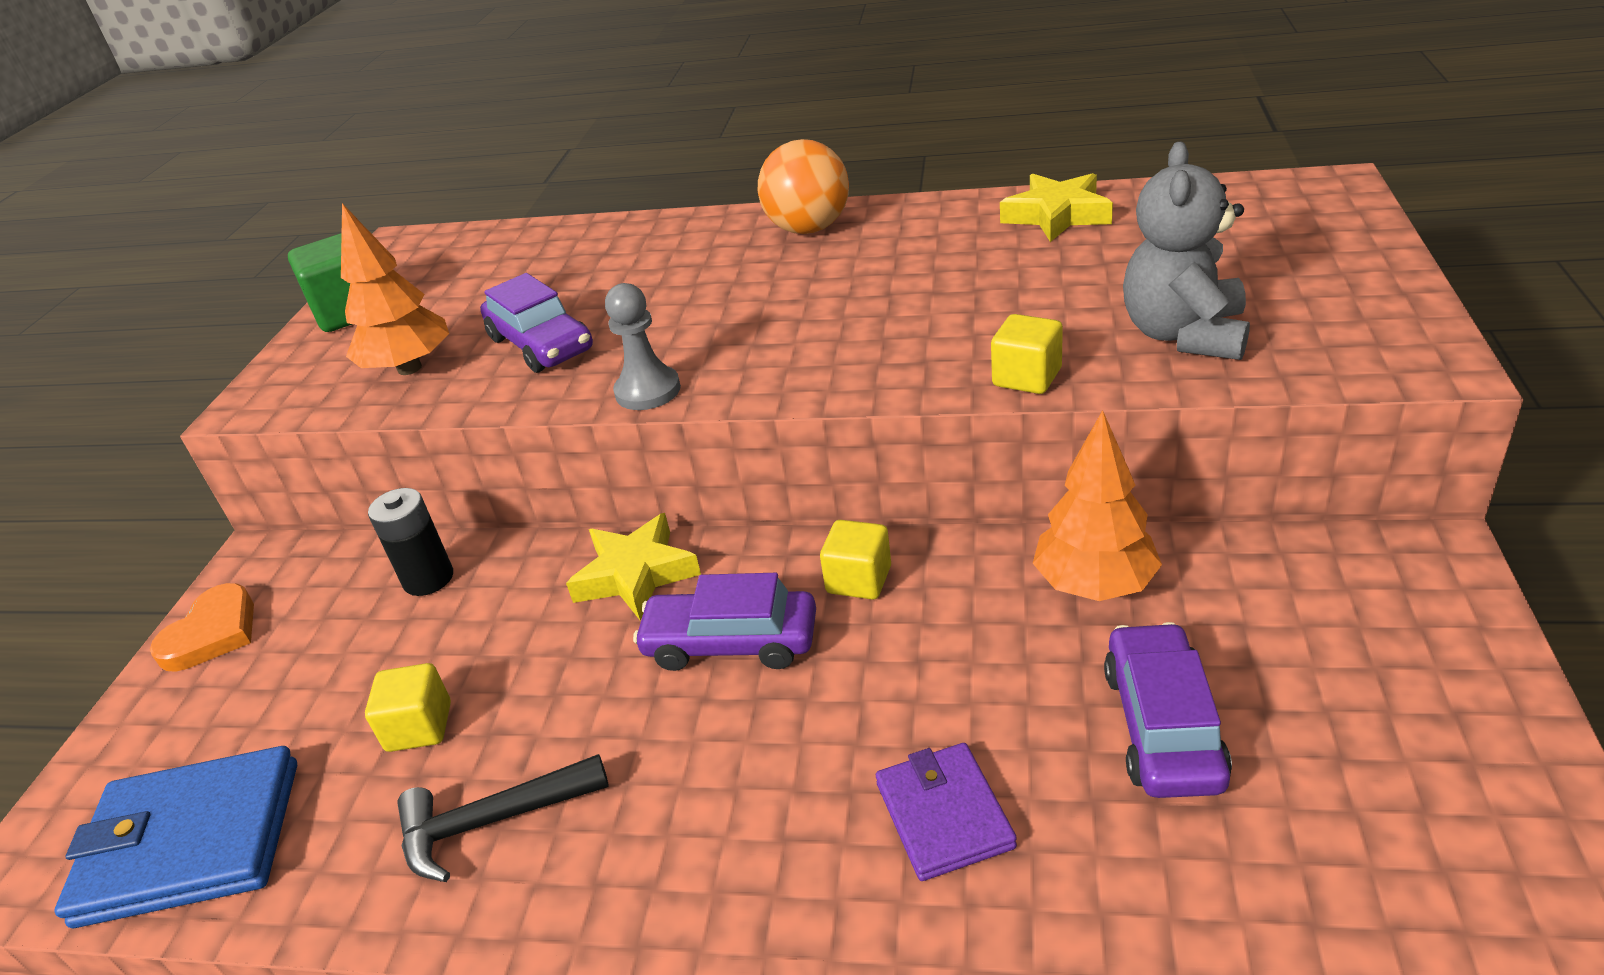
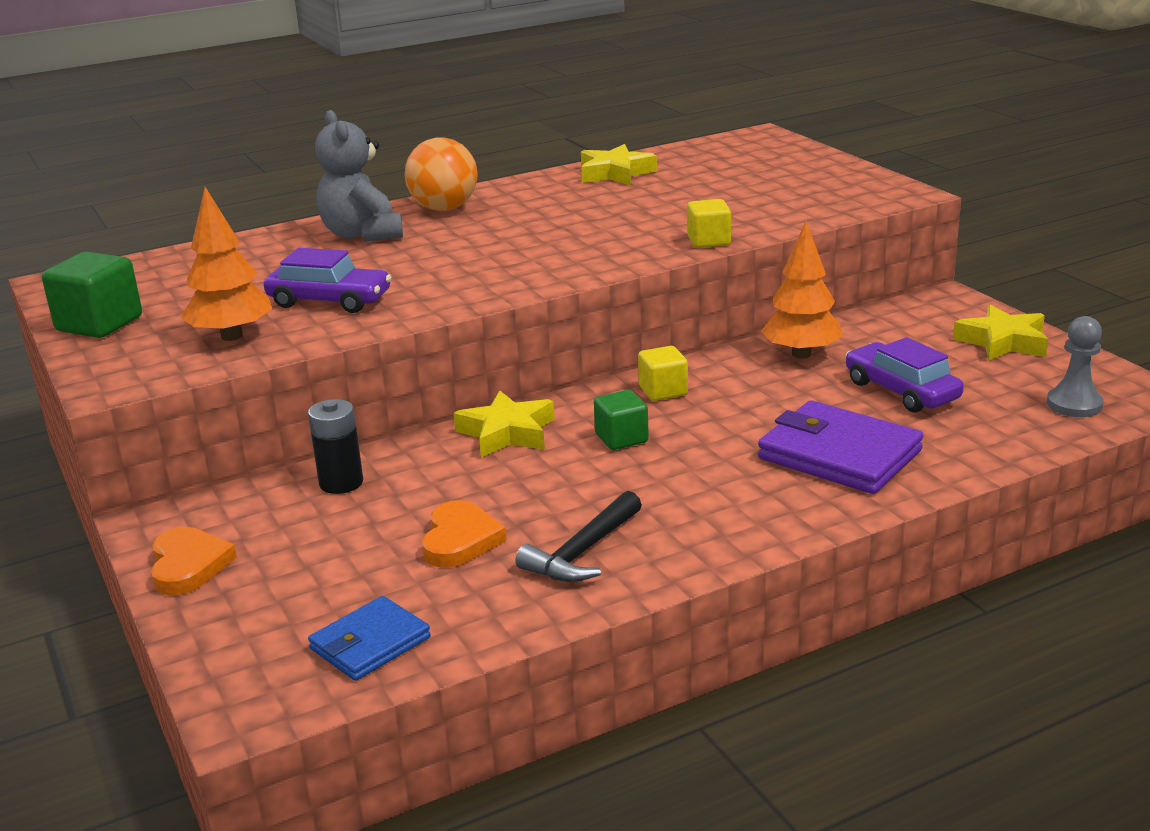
camera: 40 degrees left, 10 degrees down
blue wallet [54,746,297,928] -> blue wallet [308,596,431,681], size x0.61
yellow cube [365,663,451,752] -> orange heart [422,500,507,568]
grey pawn [605,283,681,410] -> grey pawn moved to [1047,316,1104,417]
purple car [633,573,816,671] -> green cube [594,390,649,450]
purple wallet [876,743,1017,881] -> purple wallet [758,400,924,494], size x1.65
grey teddy bear [1123,142,1250,360] -> grey teddy bear moved to [315,110,403,242]
none -> yellow star [953,305,1048,361]

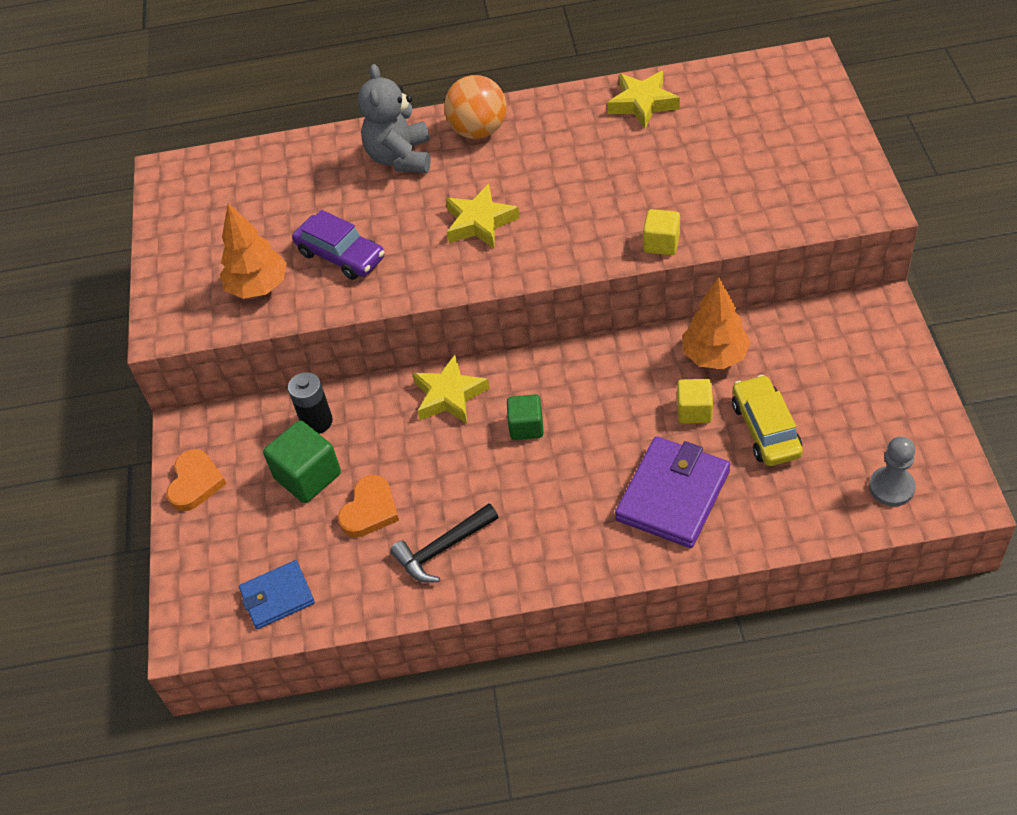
camera: 25 degrees right, 25 degrees up
green cube [42,252,142,338] -> green cube moved to [263,420,341,503]
yellow cube [638,346,688,401] -> yellow cube moved to [677,379,713,424]
purple wallet [758,400,924,494] -> purple wallet turned 60 degrees clockwise [615,436,730,548]
purple car [846,337,964,413] -> yellow car [732,375,803,466]
yellow star [953,305,1048,361] -> yellow star moved to [445,184,520,248]

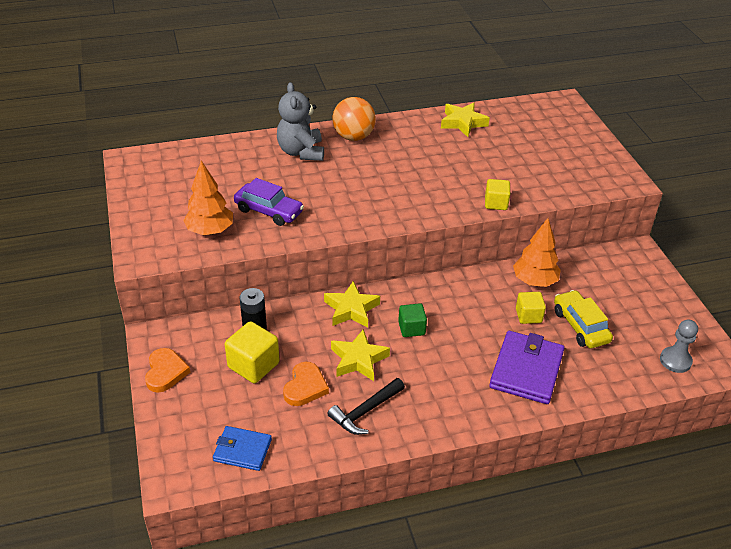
camera: 15 degrees left, 10 degrees down
blue wallet [239,560,315,629] -> blue wallet turned 45 degrees clockwise [213,426,272,471]
green cube [263,420,341,503] -> yellow cube [225,321,280,383]
yellow star [445,184,520,248] -> yellow star moved to [331,329,390,381]

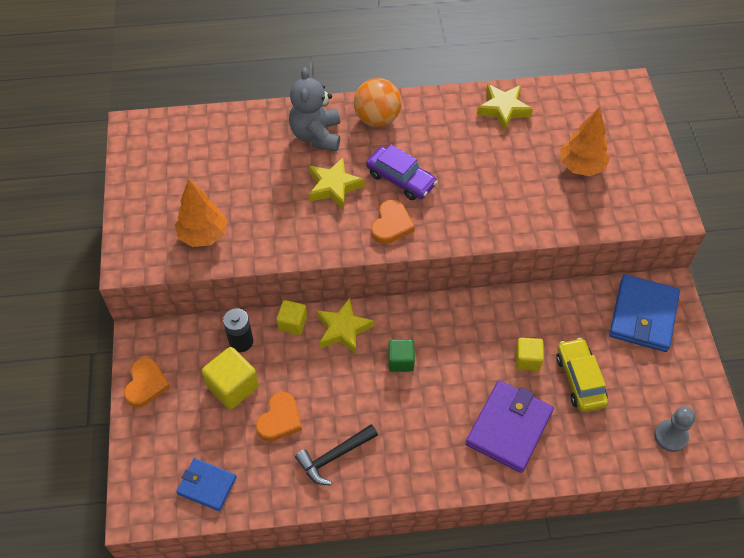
camera: 10 degrees right, 15 degrees up
purple car [234,178,304,226] -> purple car moved to [366,144,438,200]
yellow star [331,329,390,381] -> yellow star moved to [309,157,365,210]
yellow cube [485,179,510,210] -> yellow cube moved to [276,300,307,335]
orange tree [513,218,561,287] -> orange tree moved to [560,108,610,176]
none -> orange heart [371,200,415,244]
none -> blue wallet [609,275,680,352]

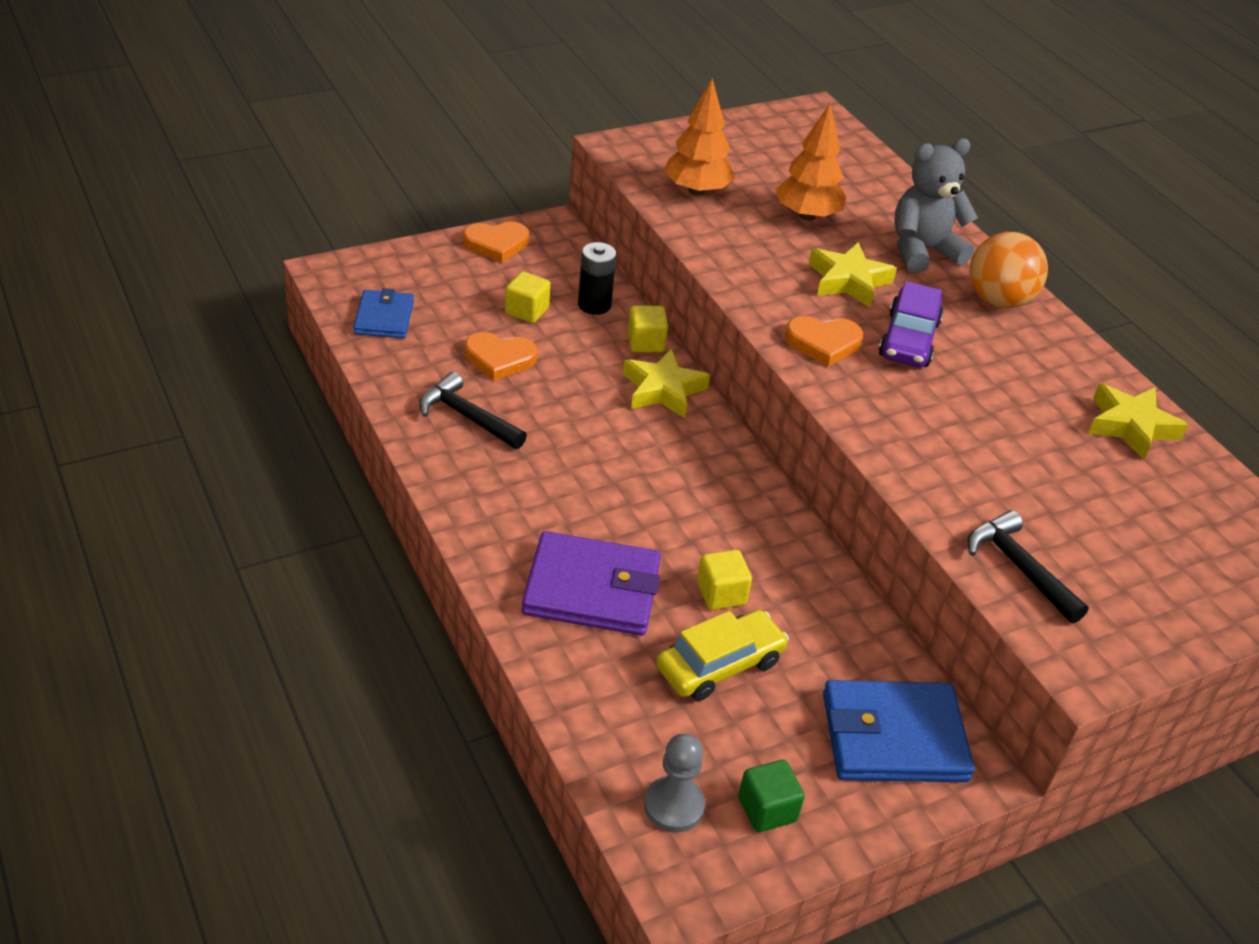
camera: 65 degrees right, 15 degrees down
yellow cube [202,347,259,410] -> yellow cube [505,271,551,323], size x0.64
green cube [388,339,415,372] -> green cube moved to [738,760,805,832]
orange tree [560,108,610,176] -> orange tree moved to [776,104,847,221]
none -> black hammer [968,510,1089,624]

